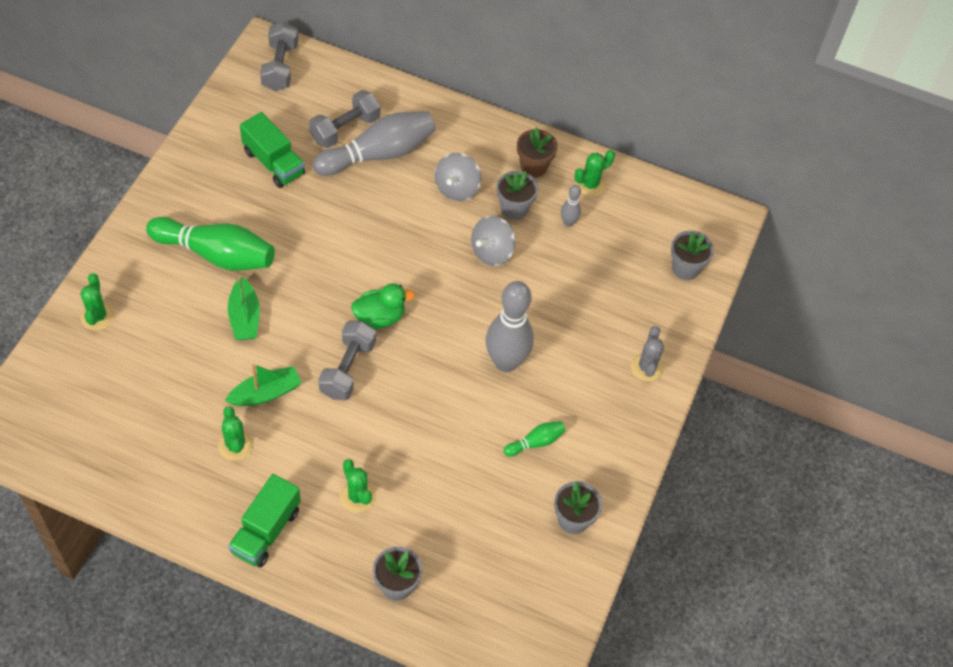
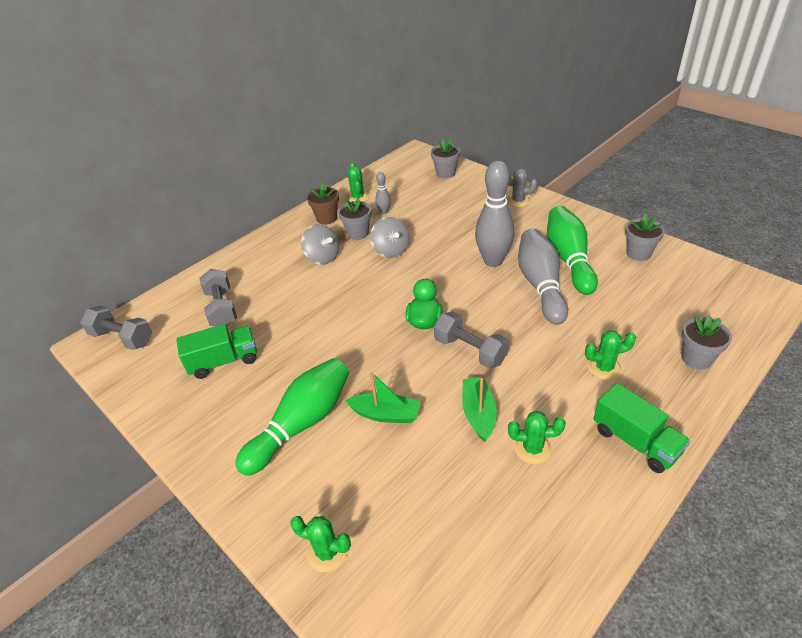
camera: 60 degrees left, 15 degrees down
grey bowling pin [313,111,436,176] -> grey bowling pin moved to [518,228,568,325]
green bowling pin [504,421,566,456] -> green bowling pin [547,206,598,295], size x2.18

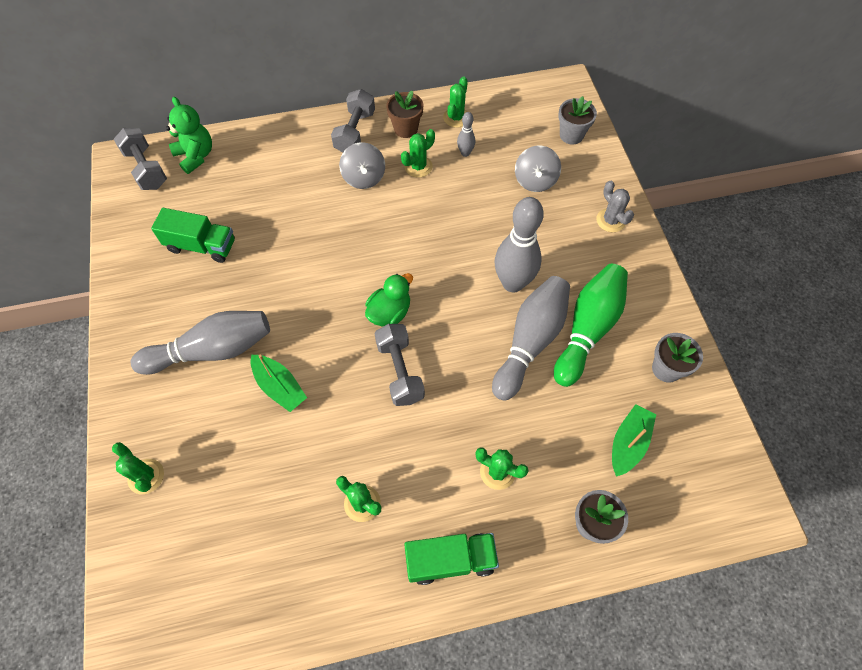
camera: 30 degrees right, 20 degrees up
grey dumbbell [199,269,237,327] -> grey dumbbell moved to [331,89,375,152]
green bowling pin [235,358,349,476] -> grey bowling pin [130,311,270,375]
grey flower pot [338,197,371,240] -> green cactus [401,129,435,178]
grey spinning top [370,217,409,258] -> grey spinning top moved to [515,146,561,192]
green boat [462,377,497,442] -> green boat moved to [612,404,656,477]
green truck [594,383,690,473] -> green truck turned 90 degrees counterclockwise [404,533,499,585]
none -> green teddy bear [166,97,212,174]

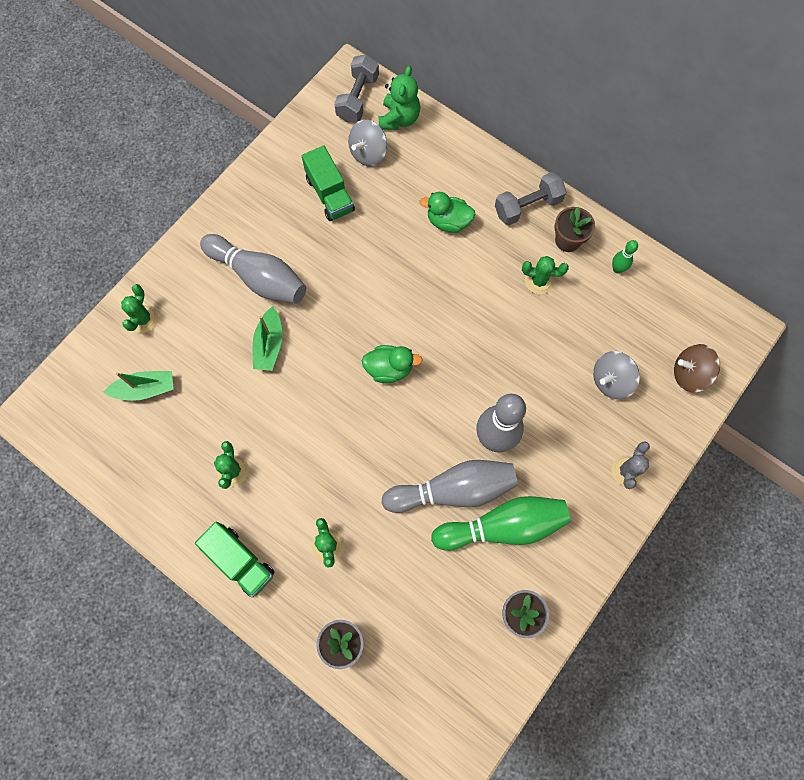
camera: 50 degrees right, 10 degrees up
grey spinning top [339,142,385,189] -> grey spinning top moved to [348,120,387,166]
grey dumbbell [374,324,425,406] -> none
green cactus [443,77,468,128] -> green bowling pin [612,240,638,273]
grey bowling pin [457,112,475,157] -> none
grey flower pot [558,96,597,145] -> brown spinning top [674,344,720,392]
green boat [612,404,656,477] -> green boat moved to [103,371,174,401]
none -> green duck [419,192,475,233]

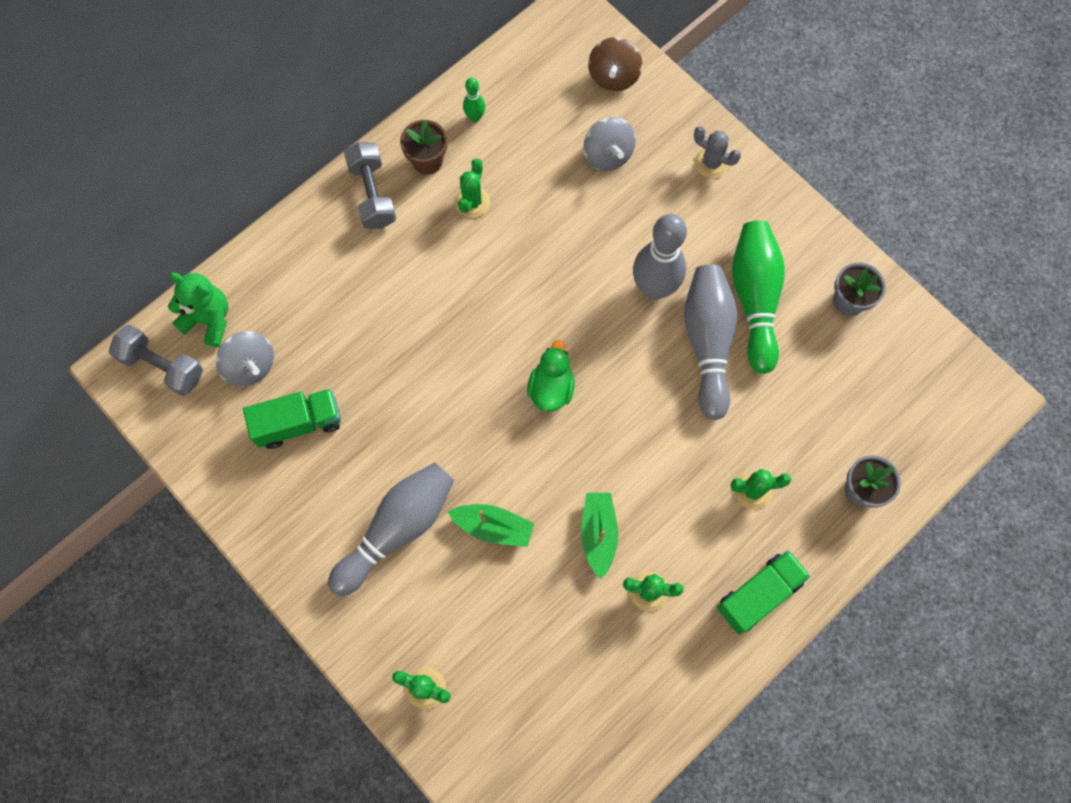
camera: 80 degrees left, 0 degrees up
green boat [103,371,174,401] -> green boat moved to [581,493,618,579]
green duck [419,192,475,233] -> none

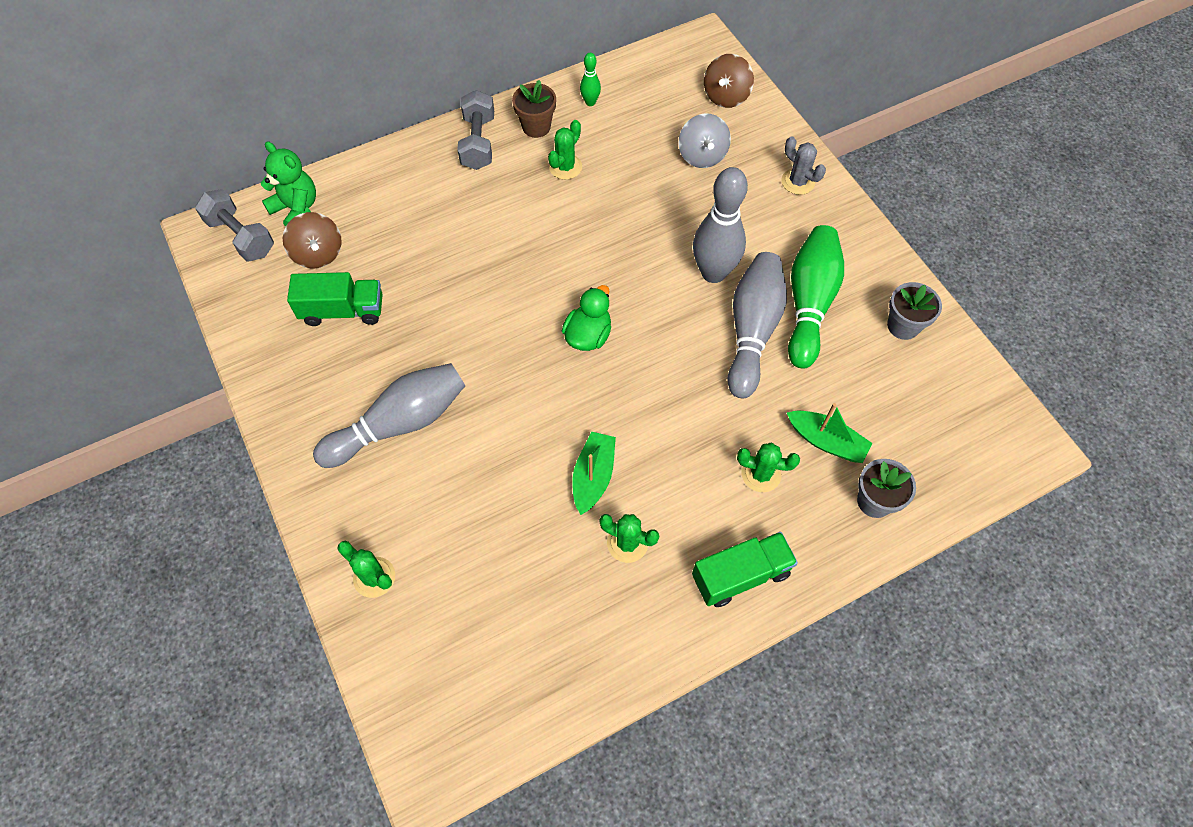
camera: 15 degrees right, 10 degrees down
grey spinning top [216,331,274,386] -> brown spinning top [283,212,342,269]
green boat [448,504,534,547] -> green boat moved to [787,403,872,463]

